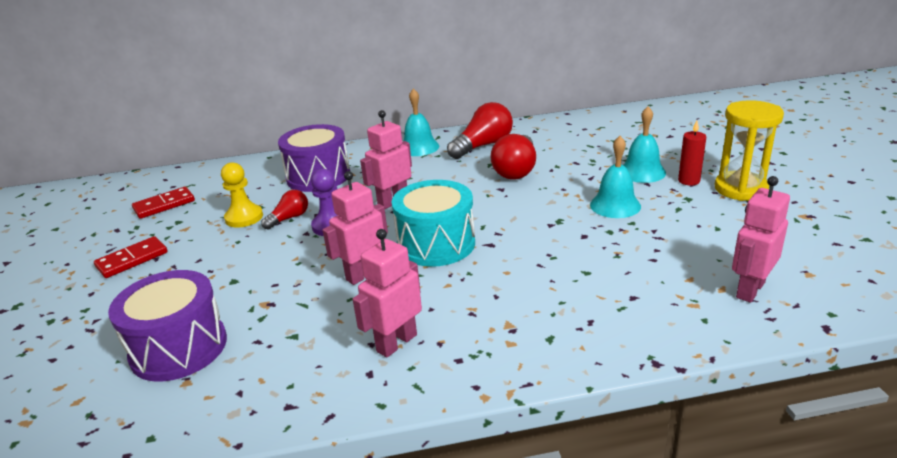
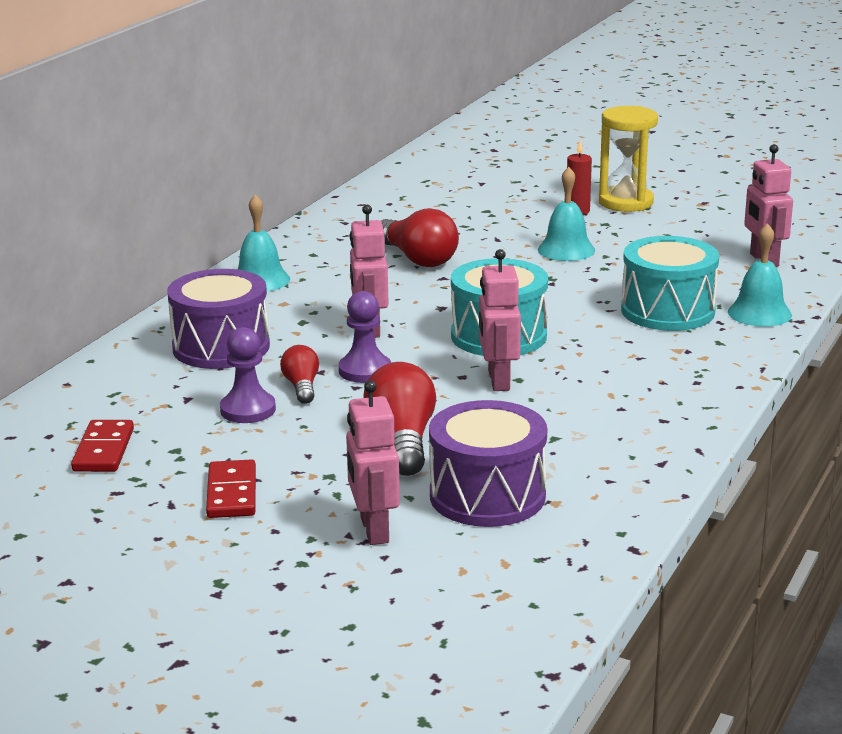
camera: 55 degrees left, 5 degrees down
yellow pawn [221,162,263,228] -> purple pawn [220,327,276,423]
pink robot [353,229,422,357] -> pink robot moved to [346,380,400,545]
red light bulb [447,102,513,159] -> red light bulb moved to [363,362,436,476]
turquoise bell [623,106,666,183] -> turquoise bell moved to [728,223,792,327]
none -> turquoise drum [621,236,719,331]

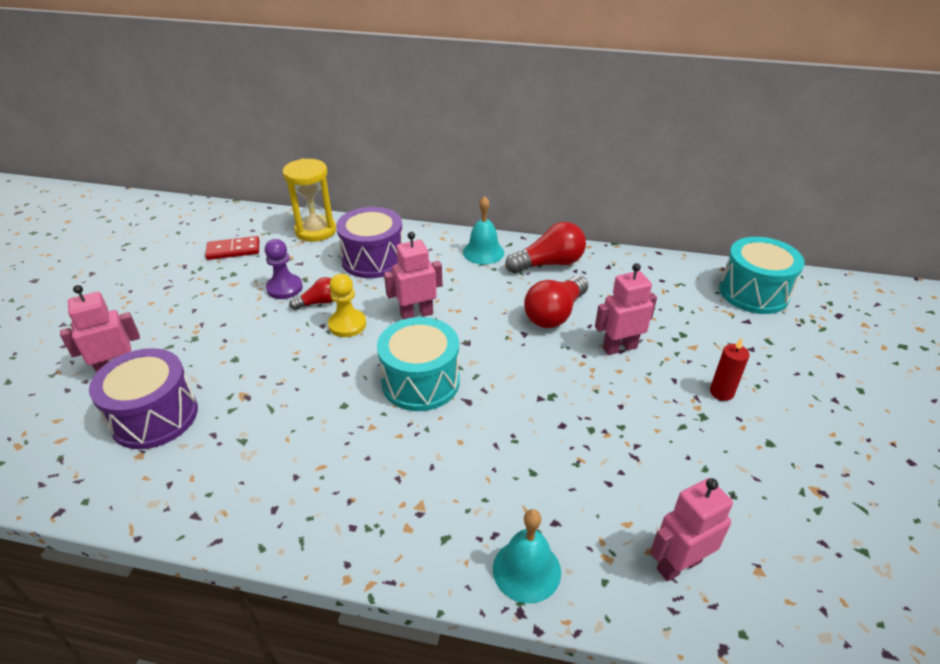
camera: 75 degrees right, 15 degrees up
red domino [206,459,256,518] -> none
purple pawn [338,291,391,383] -> yellow pawn [328,274,366,337]
red light bulb [363,362,436,476] -> red light bulb moved to [505,222,586,273]
pink robot [479,249,521,391] -> pink robot moved to [595,263,657,355]
turquoise bell [538,167,595,261] -> none
yellow hourglass [599,106,658,212] -> yellow hourglass moved to [283,158,336,242]
turquoise drum [621,236,719,331] -> turquoise drum moved to [719,237,805,314]

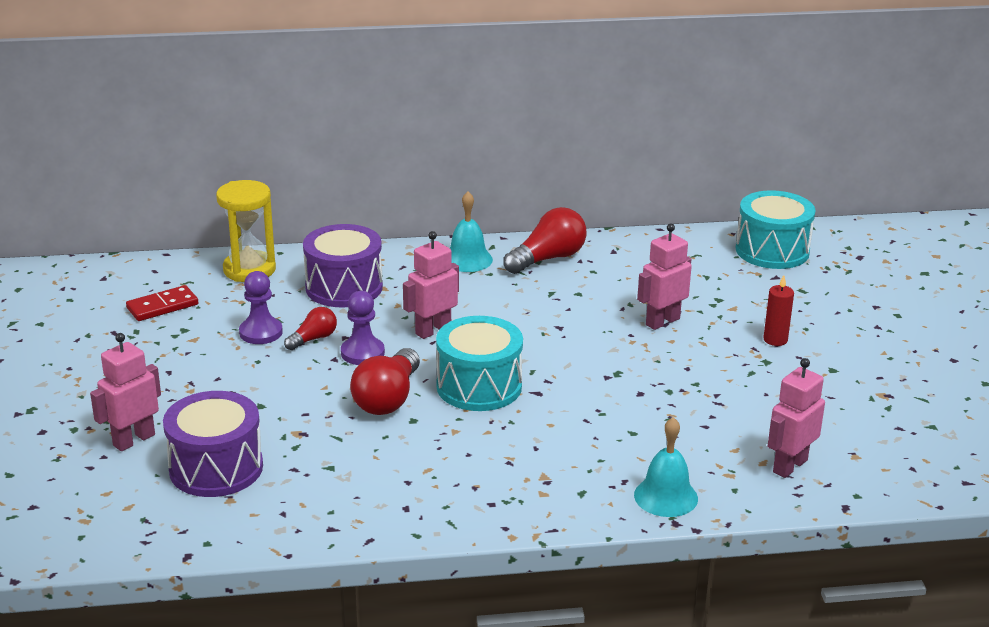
camera: 20 degrees left, 10 degrees down
yellow pawn [328,274,366,337] -> purple pawn [341,291,385,365]
red light bulb [524,275,588,328] -> red light bulb moved to [350,348,420,415]

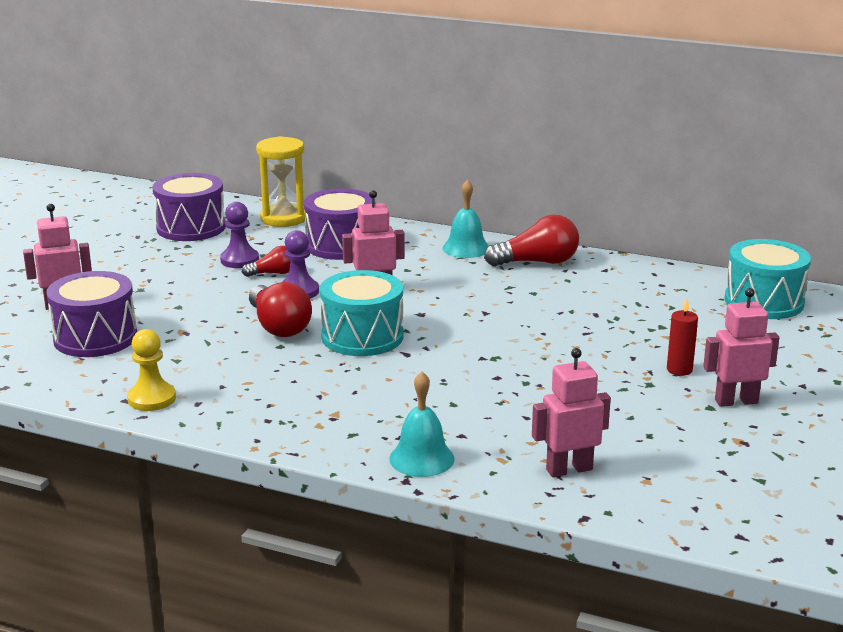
camera: 30 degrees right, 5 degrees down
red domino [126,285,198,321] -> purple drum [152,173,226,241]
red light bulb [350,348,420,415] -> red light bulb turned 75 degrees counterclockwise [249,282,312,337]
pink robot [637,224,692,330] -> pink robot moved to [703,288,779,407]
none -> yellow pawn [127,329,176,411]

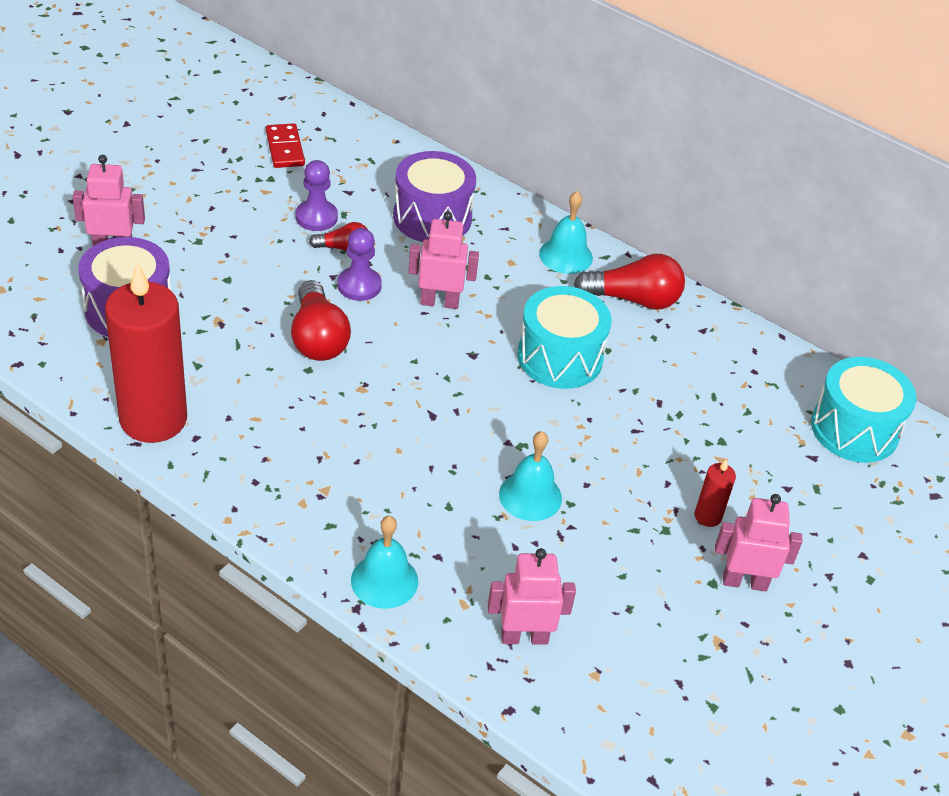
camera: 10 degrees right, 20 degrees up
yellow pawn [127,329,176,411] -> red candle [105,263,187,443]
purple drum [152,173,226,241] -> red domino [266,123,305,168]
yellow hourglass [256,136,306,227] -> none
turquoise drum [320,270,403,356] -> turquoise drum moved to [517,286,611,389]
none -> turquoise bell [499,431,562,521]

